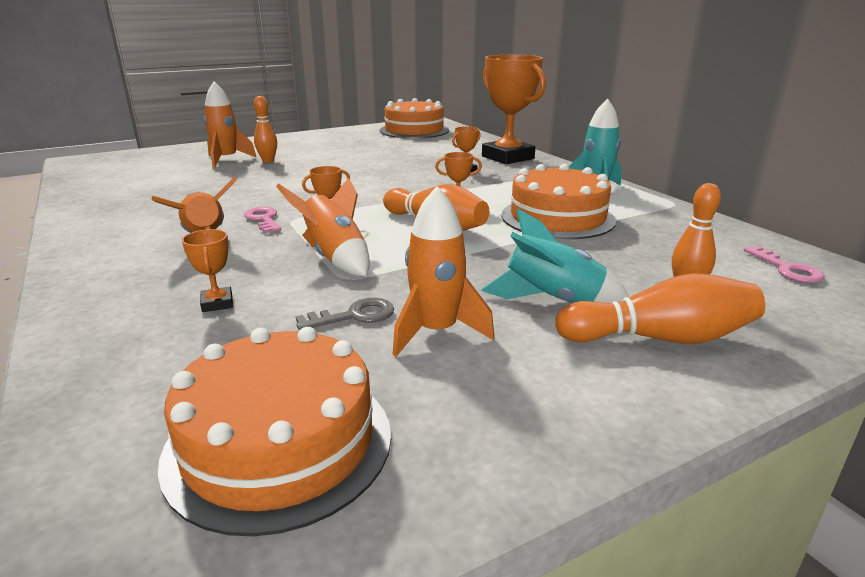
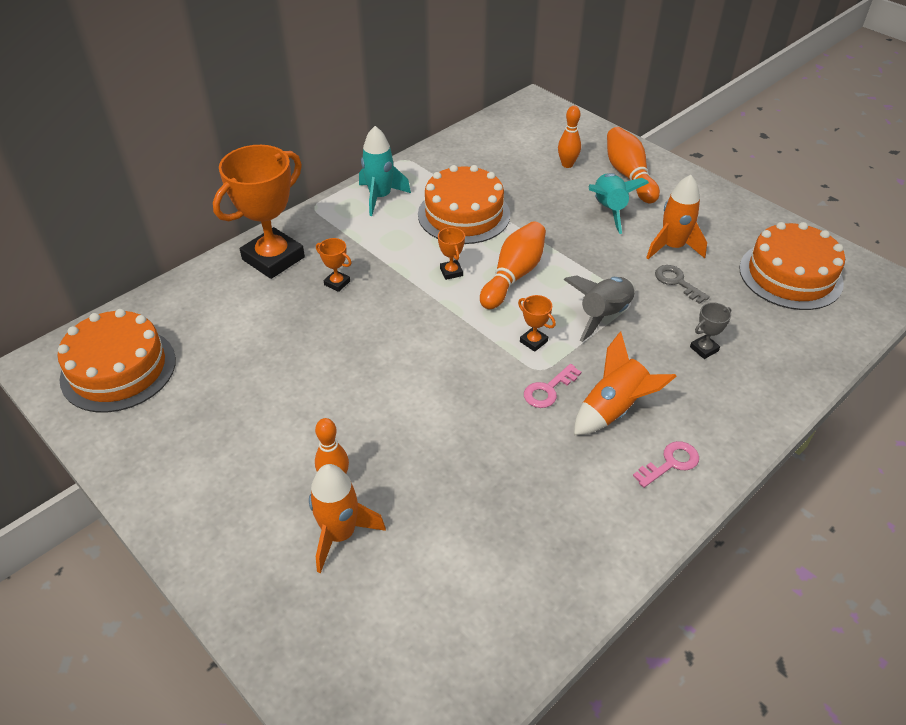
camera: 105 degrees left, 20 degrees up
orange trophy [182,229,233,312] -> grey trophy [690,302,731,359]
orange rocket [276,177,370,276] -> grey rocket [564,275,635,342]
pink key [744,246,825,283] -> pink key moved to [633,441,699,488]

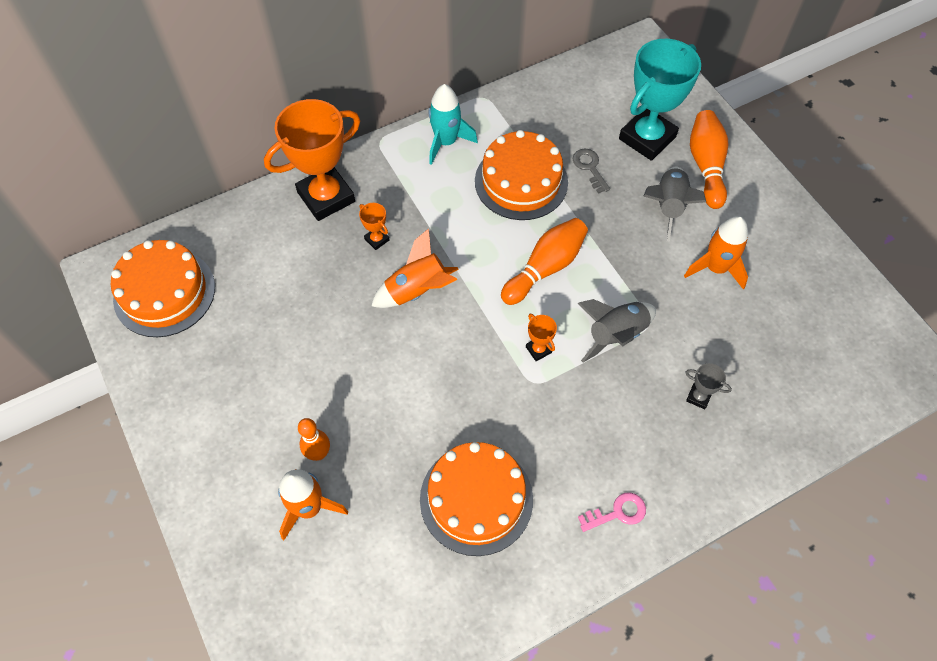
camera: 15 degrees right, 15 degrees up
orange trophy [438,227,465,280] -> none
pink key [524,364,581,408] -> none
orange bowling pin [558,106,581,168] -> turquoise trophy [619,39,701,161]
orange rocket [574,332,677,435] -> orange rocket moved to [371,228,459,308]
turquoise rocket [589,173,649,234] -> grey rocket [643,166,706,242]
grey key [655,265,710,304] -> grey key moved to [572,149,610,194]
grey trophy [690,302,731,359] -> grey trophy turned 45 degrees clockwise [685,363,732,409]
orange cake [739,222,845,310] -> orange cake moved to [420,442,533,556]

